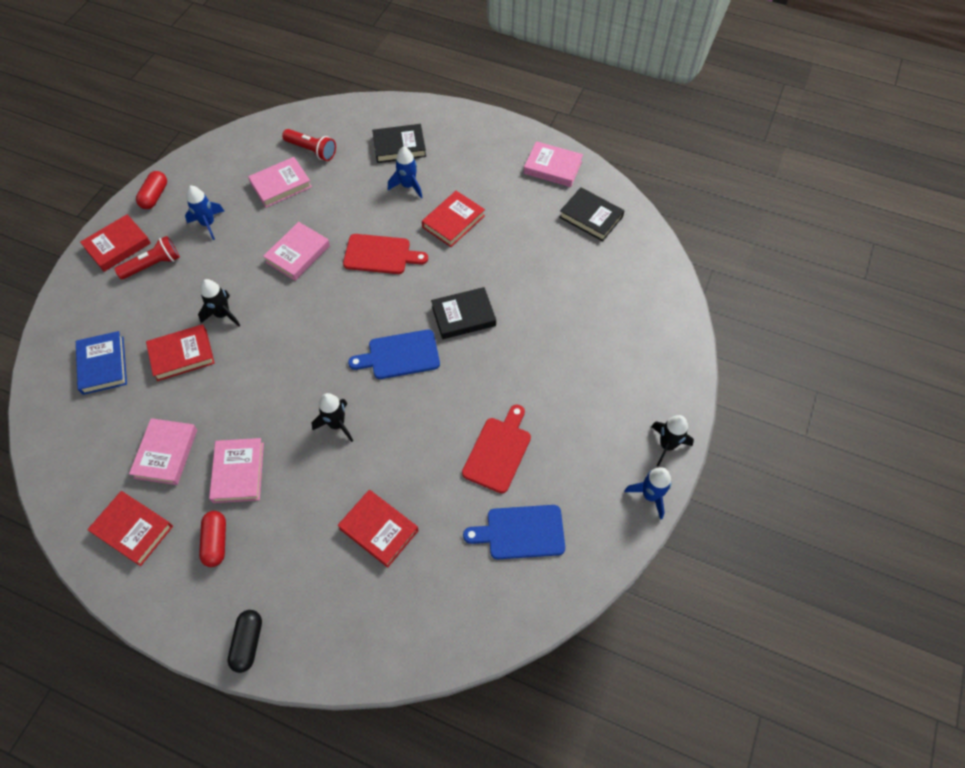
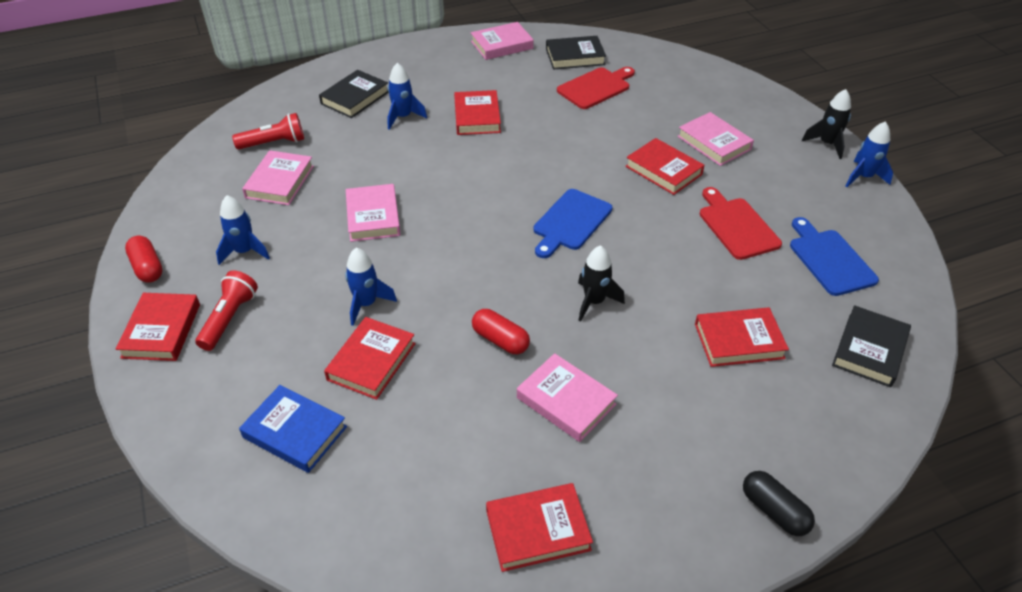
camera: 45 degrees left, 15 degrees down
pink book [129,418,197,485] -> pink book moved to [677,112,754,166]
black rocket [198,279,240,327] -> blue rocket [345,248,397,326]
red capsule [199,511,226,567] -> red capsule moved to [472,309,530,354]
red cutting board [343,234,428,274] -> red cutting board moved to [557,67,635,109]
black book [431,287,496,339] -> black book moved to [832,305,911,387]
blue cutting board [463,505,565,559] -> blue cutting board turned 120 degrees clockwise [790,217,879,296]
none -> red book [625,138,704,195]

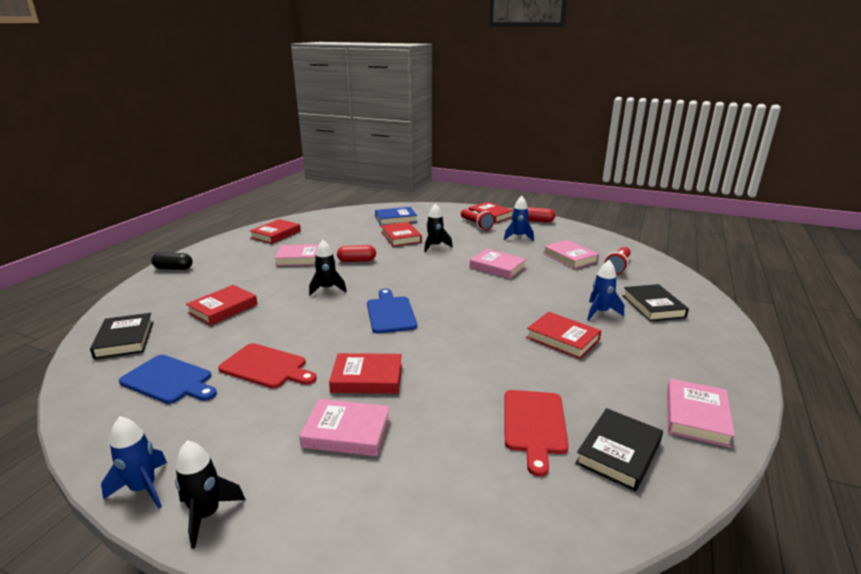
camera: 135 degrees right, 20 degrees down
blue rocket [345,248,397,326] -> black rocket [424,203,453,252]

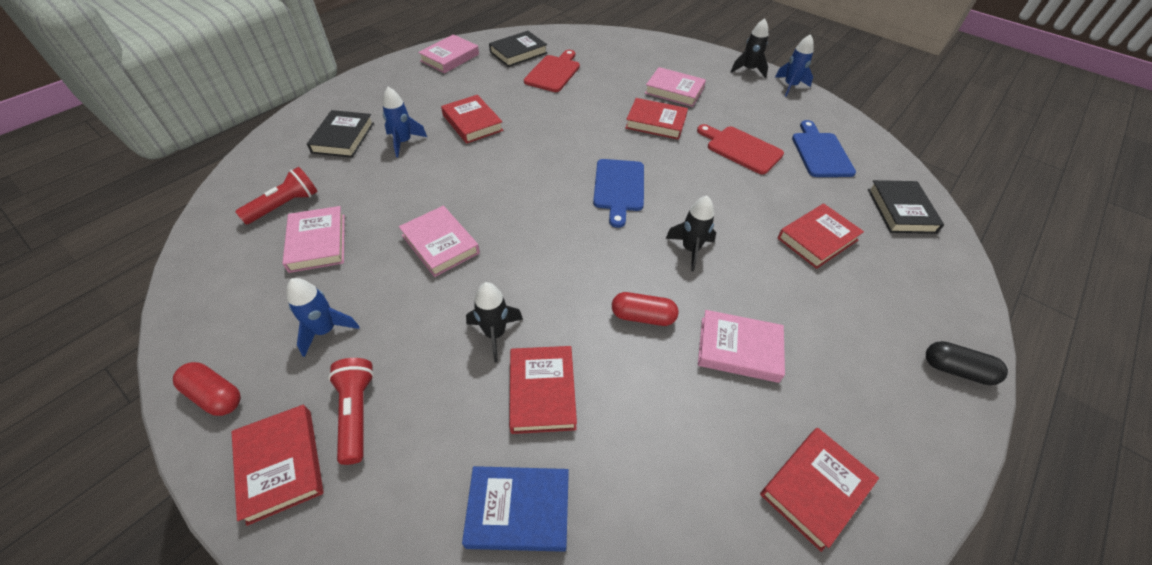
camera: 165 degrees left, 25 degrees up
blue cutting board [119,355,217,404] -> blue cutting board turned 45 degrees clockwise [792,120,856,177]

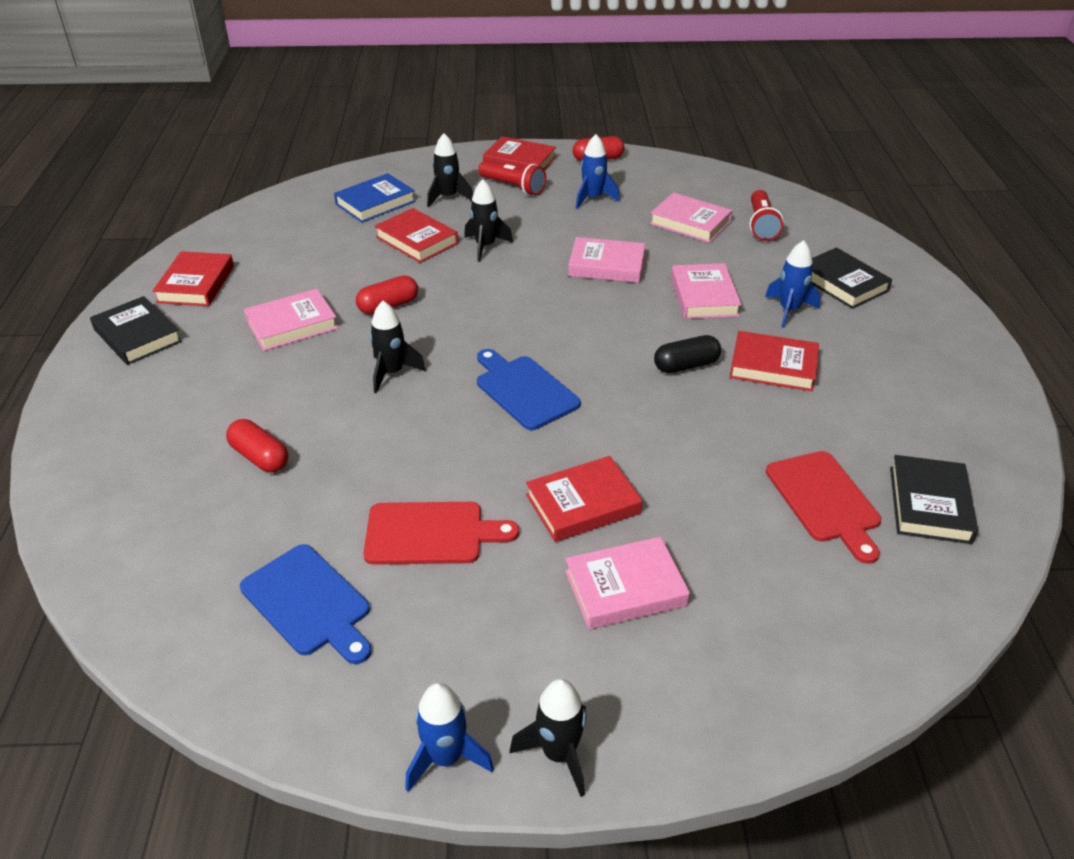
camera: 140 degrees right, 10 degrees down
pink book [418,34,479,73] -> pink book moved to [671,263,742,319]
red book [778,204,864,269] -> red capsule [226,419,289,473]
black book [868,180,944,234] -> black book moved to [90,296,182,365]
black capsule [926,341,1008,385] -> black capsule moved to [654,335,721,373]
none -> black rocket [427,133,473,207]

